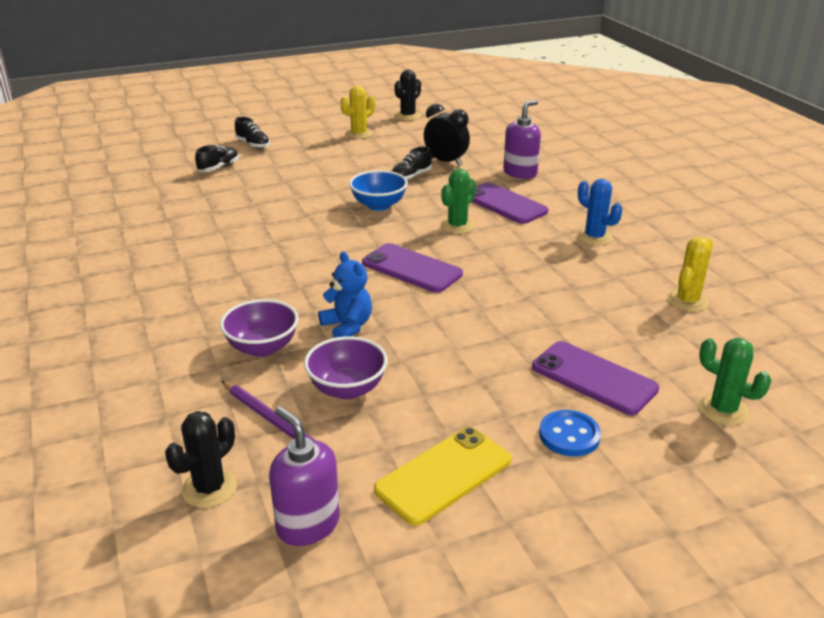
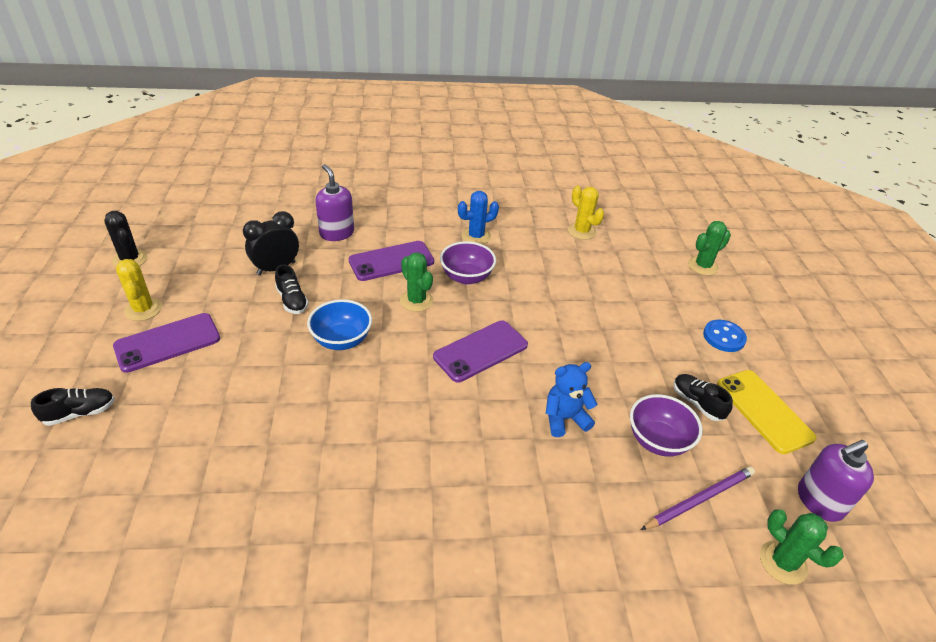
camera: 75 degrees left, 10 degrees up
black cactus [165,411,237,508] -> green cactus [760,509,844,585]
black shoe [195,145,239,172] -> black shoe moved to [674,374,733,421]
purple bowl [220,299,299,357] -> purple bowl moved to [440,241,496,285]
purple phone [532,341,659,415] -> purple phone moved to [113,313,220,373]

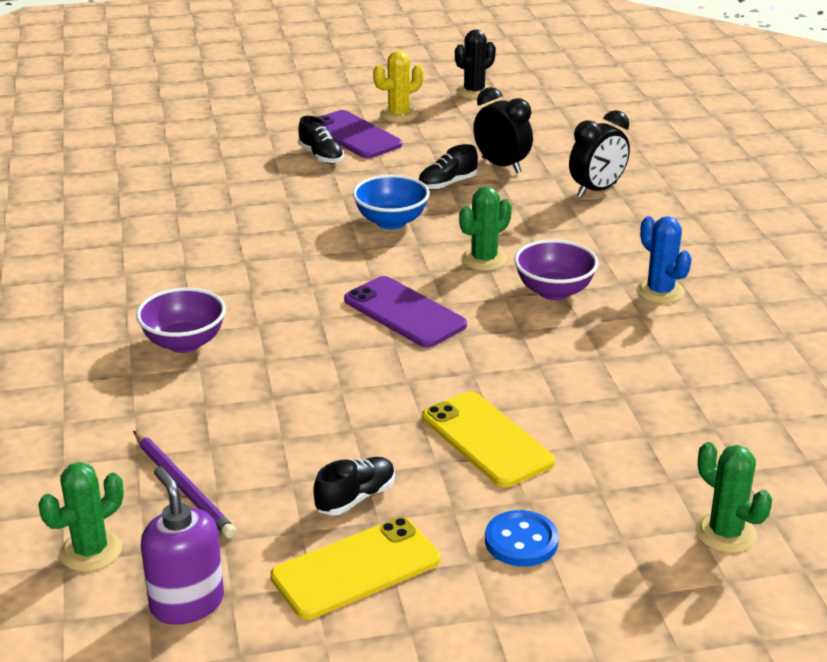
camera: 85 degrees right, 10 degrees down
black shoe [31,388,115,426] -> black shoe moved to [298,116,344,164]
purple soap dispenser [315,164,354,241] -> black clock [569,110,630,197]
purple phone [348,241,434,281] -> none
blue teddy bear [546,362,597,437] -> none
yellow cactus [568,186,604,240] -> none
purple bowl [630,394,703,457] -> purple bowl moved to [136,287,226,353]
none -> yellow phone [422,391,555,487]

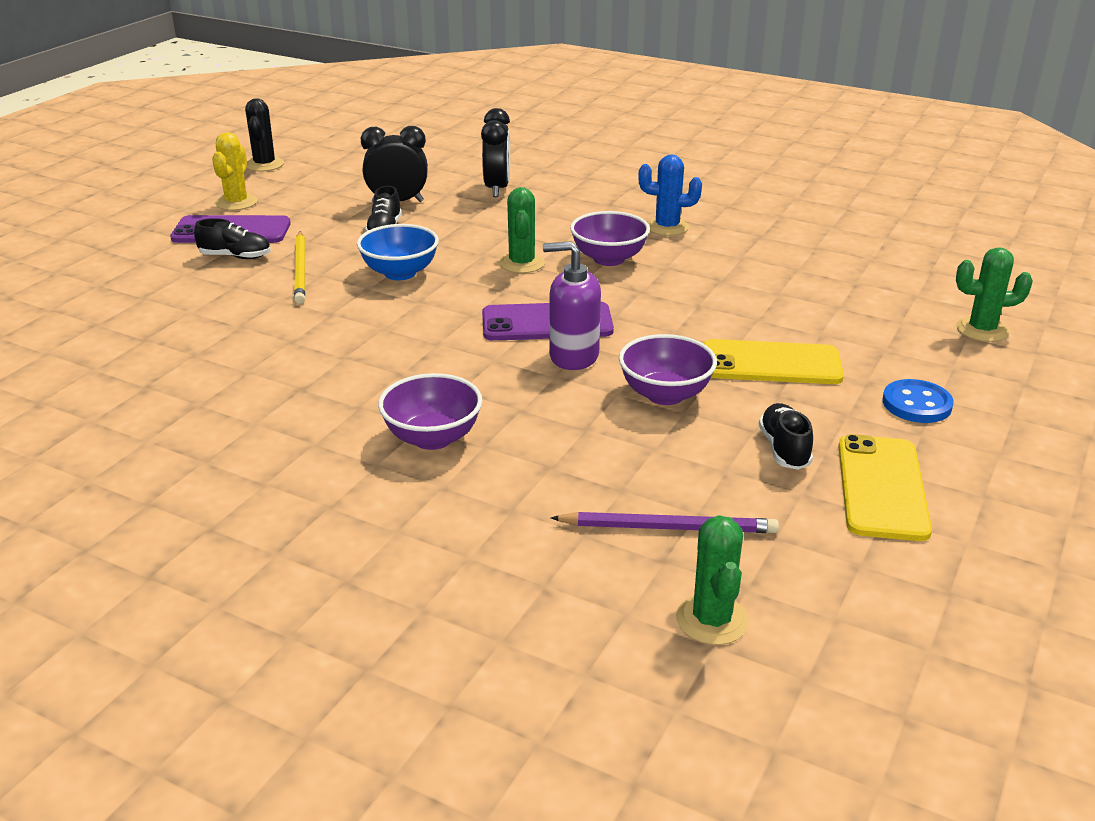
camera: 50 degrees left, 0 degrees up
purple soap dispenser [141,466,224,625] -> purple soap dispenser moved to [543,241,601,370]
none -> yellow pencil [294,231,305,304]
none -> purple bowl [619,334,717,405]

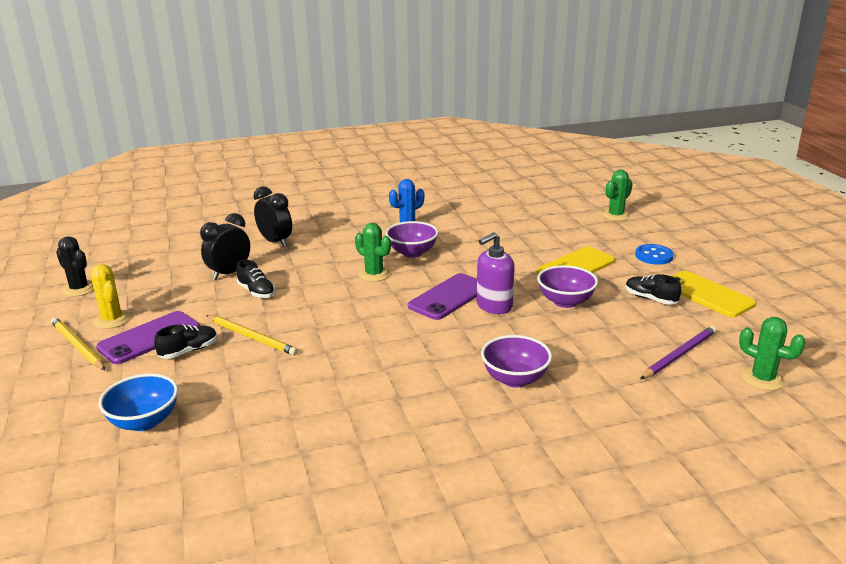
camera: 45 degrees left, 5 degrees down
blue bowl [357,224,439,280] -> blue bowl moved to [99,373,178,431]
none -> yellow pencil [51,317,105,370]

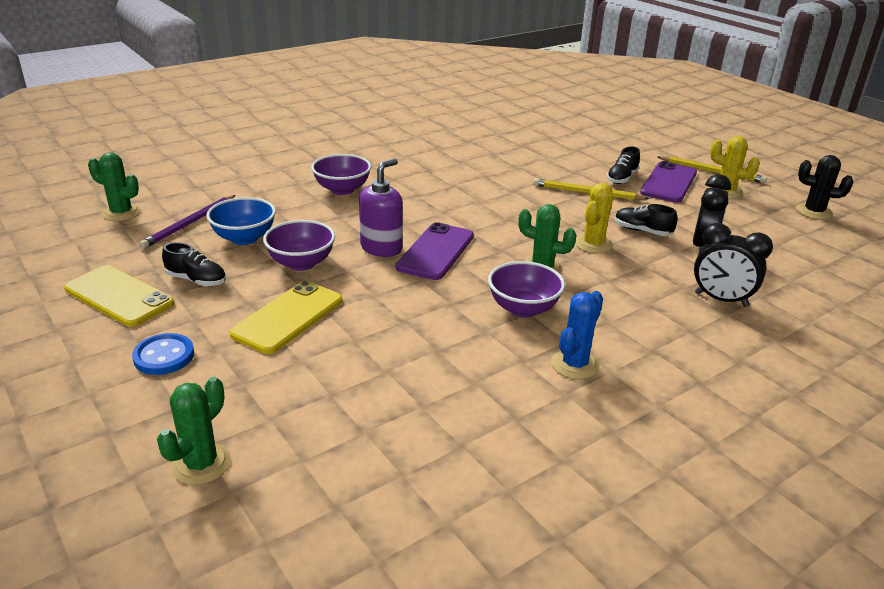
camera: 160 degrees right, 5 degrees up
blue bowl [99,373,178,431] -> blue bowl moved to [206,197,276,245]
none -> yellow cactus [575,183,613,253]

